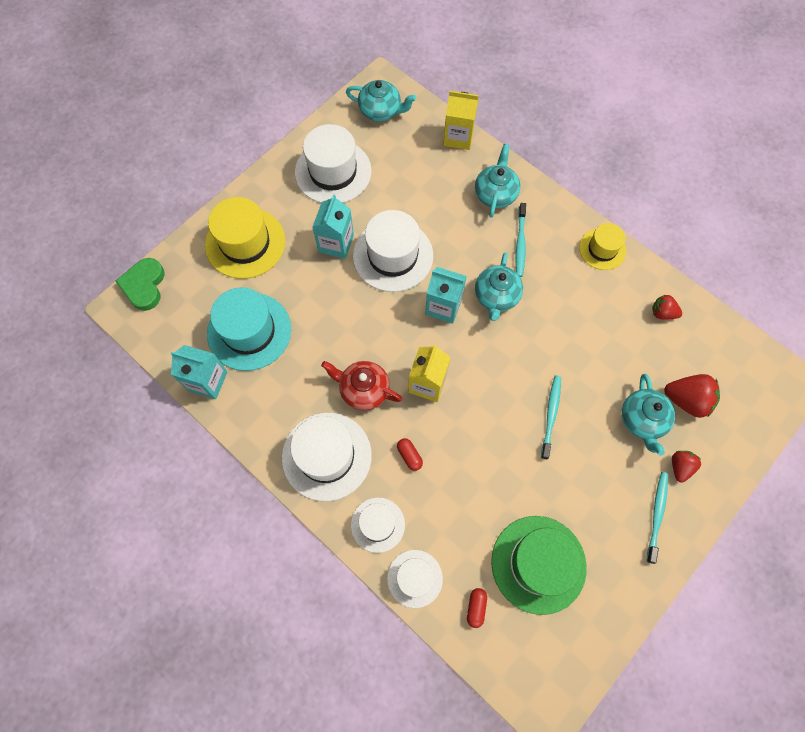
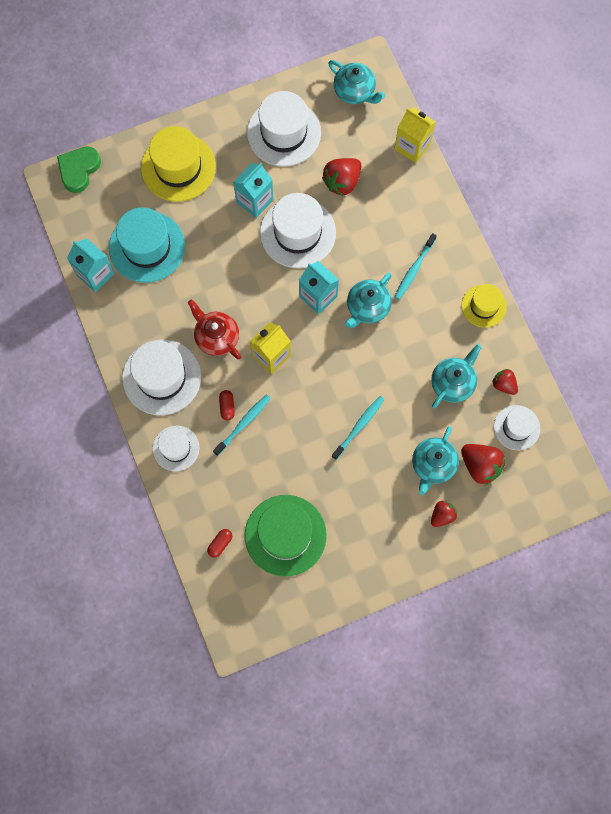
camera: 25 degrees right, 5 degrees up
white hat [387,550,443,608] -> white hat moved to [494,405,540,450]
turquoise teapot [475,144,520,218] -> turquoise teapot moved to [431,344,482,408]
turquoise toothbrush [646,472,668,564] -> turquoise toothbrush moved to [213,394,271,456]
none -> red strawberry [322,158,361,196]

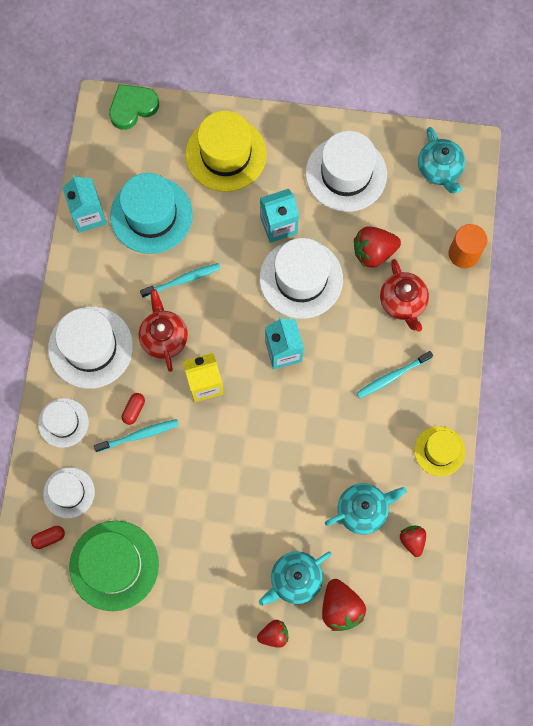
camera: 30 degrees right, 0 degrees up
turquoise toothbrush [332,396,385,460] -> turquoise toothbrush moved to [140,263,221,298]
turquoise teapot [345,272,392,328] -> none
yellow carton [394,107,436,163] -> orange cylinder [449,224,487,268]
white hat [494,405,540,450] -> white hat moved to [43,467,95,519]
none -> red teapot [380,259,429,332]

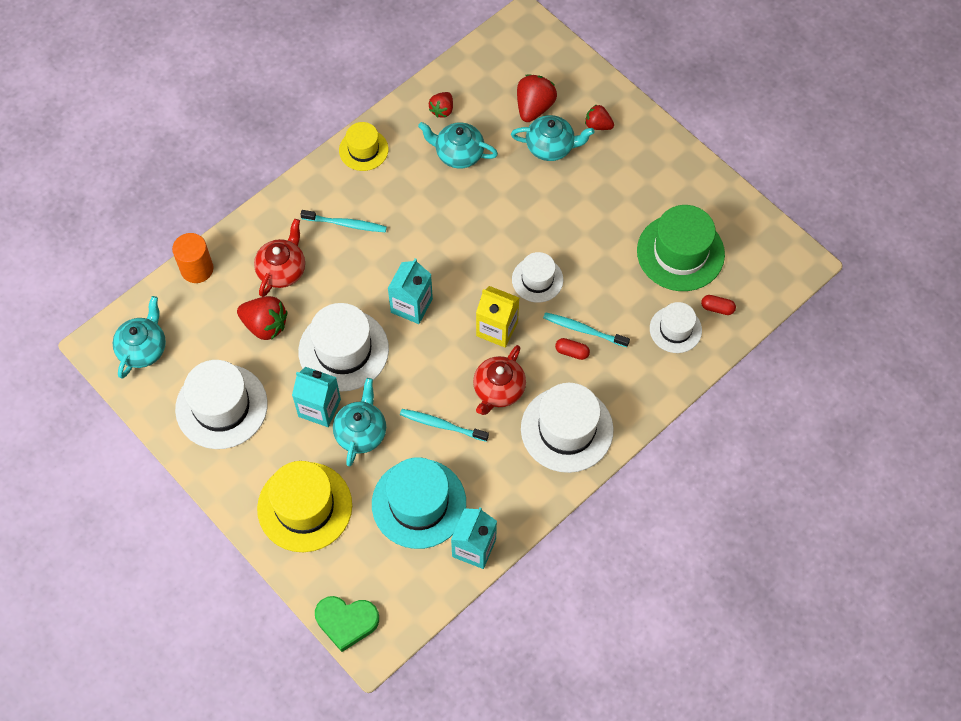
camera: 140 degrees left, 10 degrees down
white hat [38,398,89,448] -> white hat moved to [512,252,563,303]
red capsule [122,393,145,425] -> red capsule turned 45 degrees clockwise [555,338,590,360]
none -> turquoise teapot [333,378,386,466]

